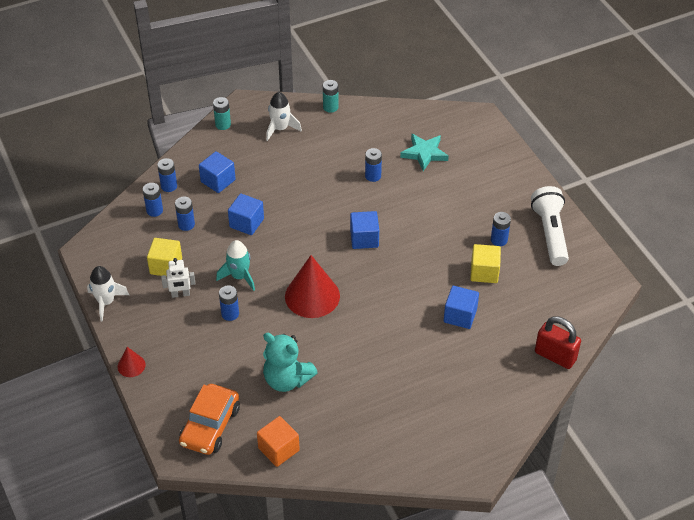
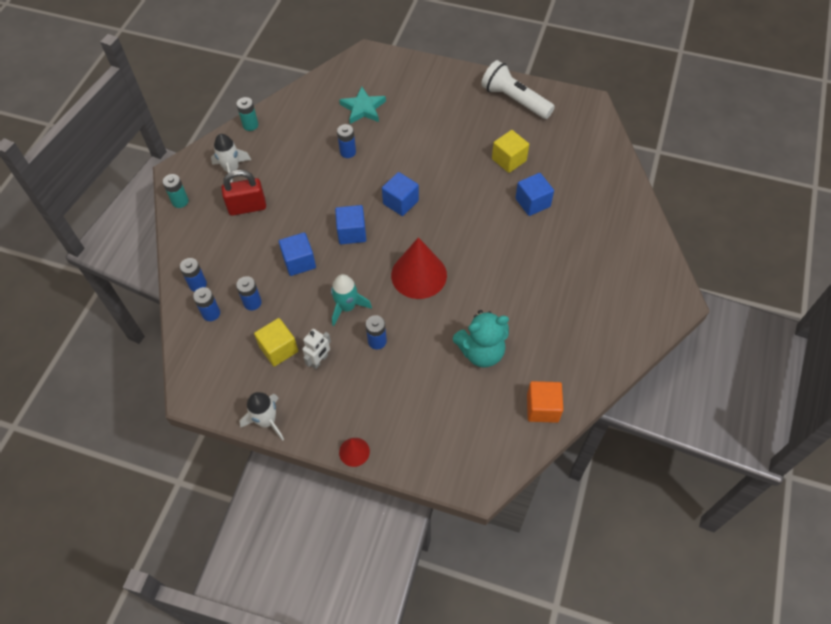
camera: 45 degrees left, 10 degrees up
orange car [179,384,240,455] -> none
blue cube [199,151,236,193] -> blue cube moved to [335,205,366,244]
blue battery [491,212,511,246] -> none
red padlock [535,316,581,369] -> red padlock moved to [221,170,266,216]

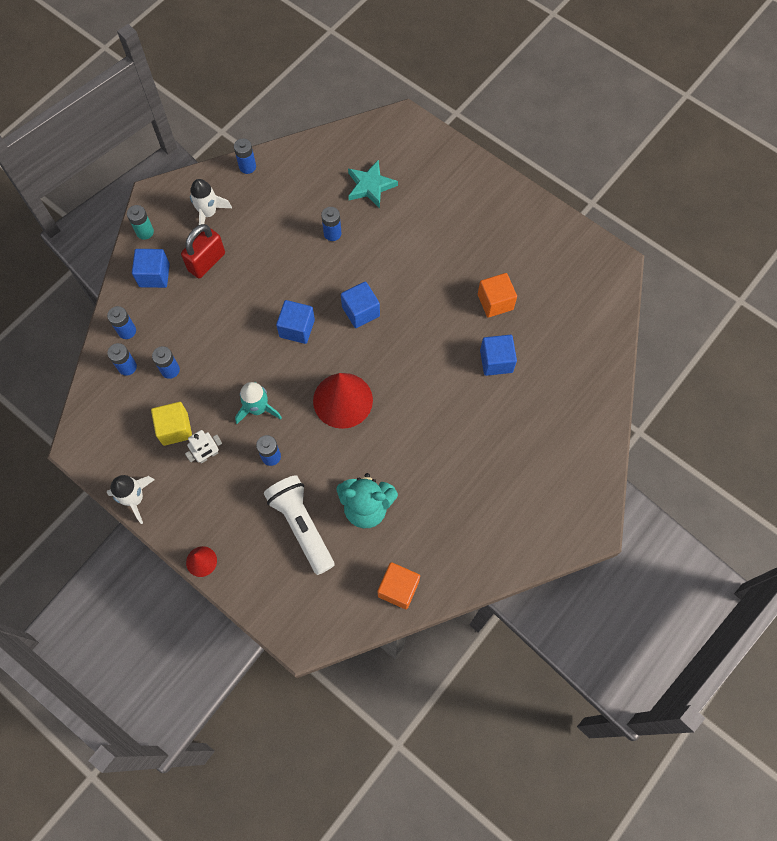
camera: 20 degrees right, 10 degrees up
red padlock [221,170,266,216] -> red padlock turned 60 degrees counterclockwise [181,224,225,278]
turquoise battery [236,97,258,131] -> blue battery [234,138,256,174]
blue cube [279,232,316,276] -> blue cube moved to [132,249,170,288]
white flashlight [481,60,555,119] -> white flashlight moved to [264,475,335,575]
yellow cube [492,130,529,173] -> orange cube [478,273,517,318]

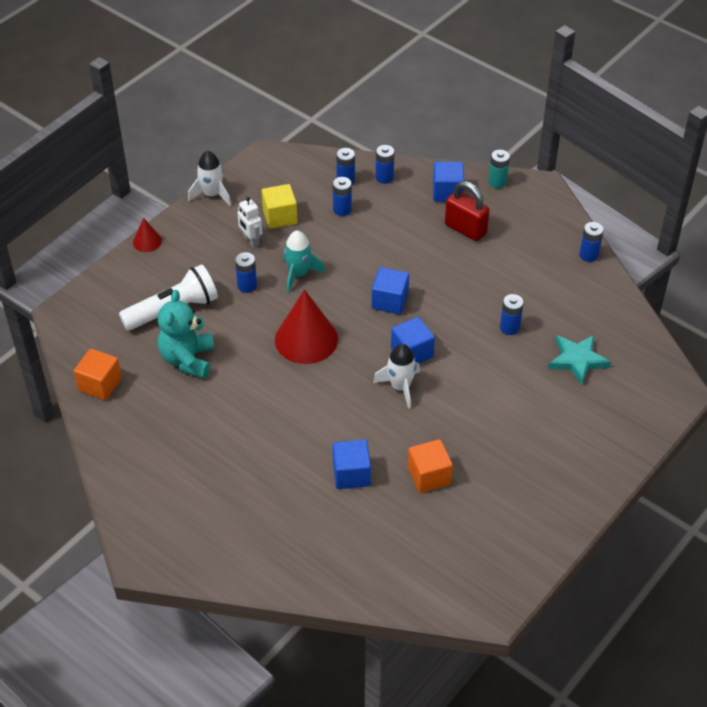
camera: 90 degrees right, 20 degrees down
white rocket [190,179,232,225] -> white rocket moved to [373,344,420,409]

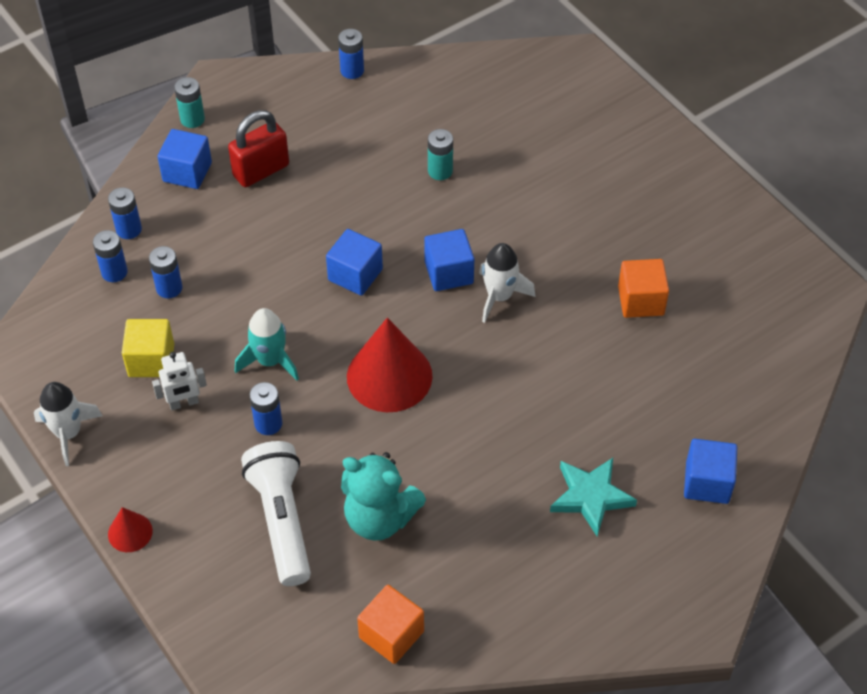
camera: 75 degrees left, 5 degrees up
blue cube [332,440,371,489] -> blue cube moved to [684,439,737,504]
blue battery [500,294,524,335] -> turquoise battery [428,129,453,180]
turquoise star [548,335,611,385] -> turquoise star moved to [550,458,637,536]

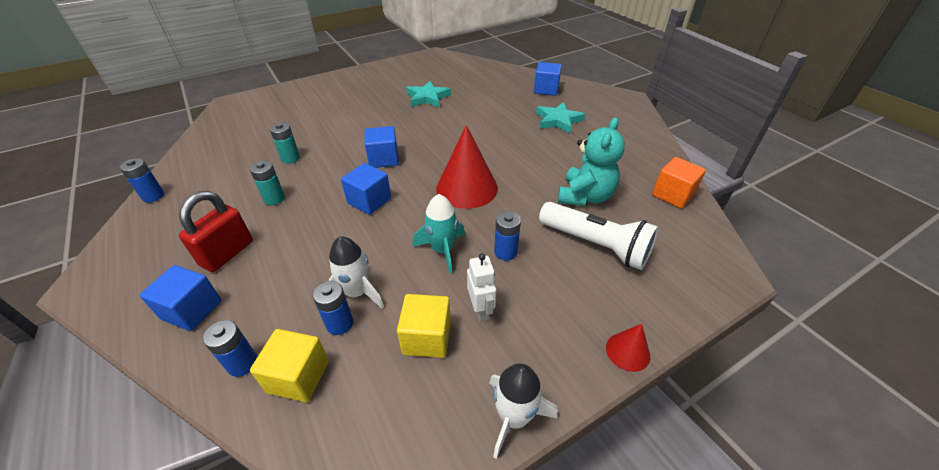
camera: 85 degrees left, 10 degrees down
blue battery [93,230,128,282] -> yellow cube [250,329,329,402]
turquoise battery [174,77,205,128] -> turquoise battery moved to [250,161,285,205]
red padlock [228,110,289,187] -> red padlock turned 60 degrees clockwise [179,191,253,272]
white flashlight [241,441,311,586] -> white flashlight turned 135 degrees counterclockwise [539,202,659,270]
white rocket [479,243,536,323] -> white rocket moved to [329,236,384,309]
orange cube [618,259,669,318] -> turquoise star [406,81,451,107]

